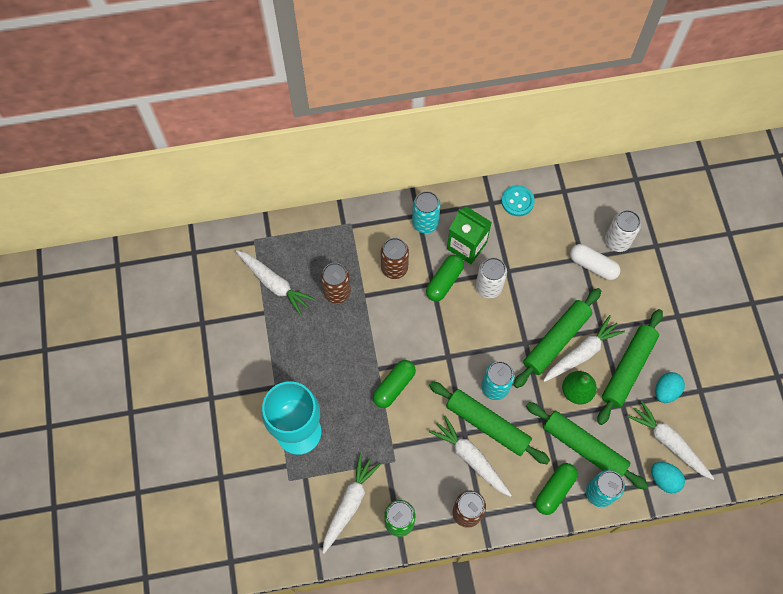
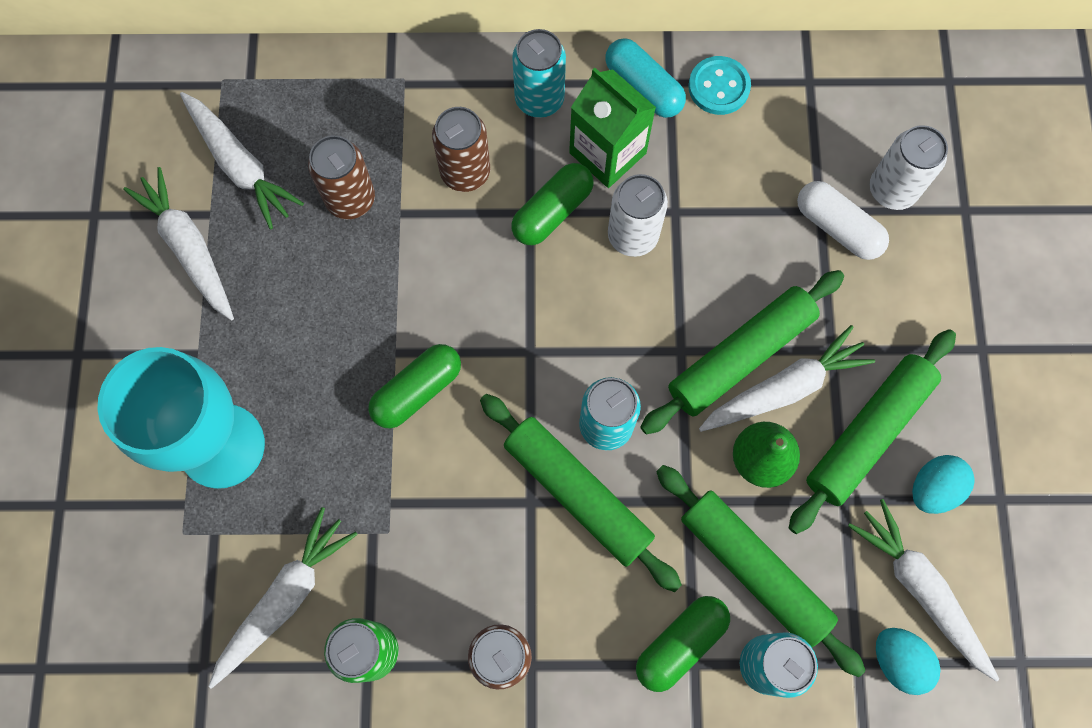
camera: 10 degrees right, 5 degrees up
white carrot [429,415,512,497] -> white carrot moved to [123,167,234,321]
none -> turquoise capsule [605,38,686,118]

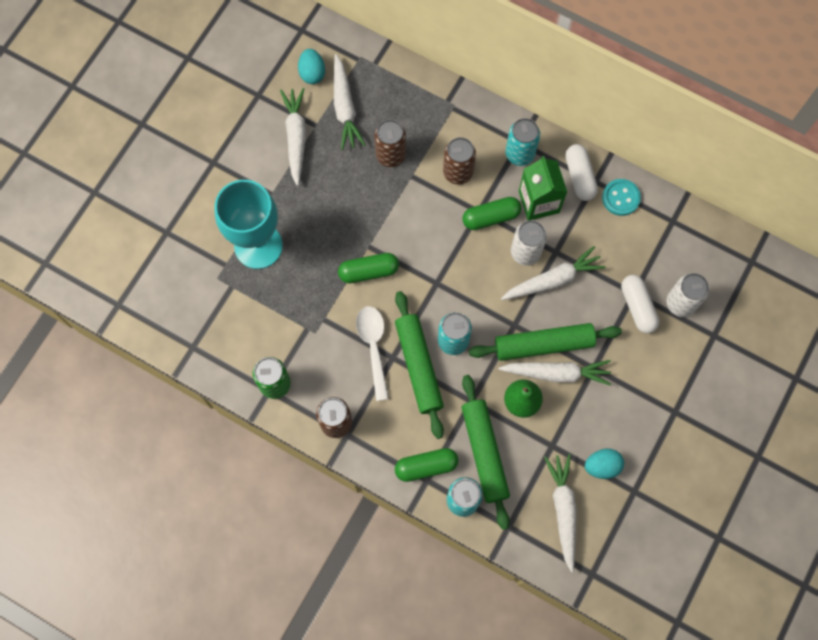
camera: 30 degrees right, 0 degrees up
white carrot [208,507,358,689] -> white carrot moved to [501,246,606,300]
turquoise capsule [605,38,686,118] -> white capsule [565,144,598,201]
green rolling pin [789,329,956,534] -> none
turquoise egg [876,628,940,695] -> turquoise egg moved to [298,49,325,84]
none -> white spoon [356,306,389,401]

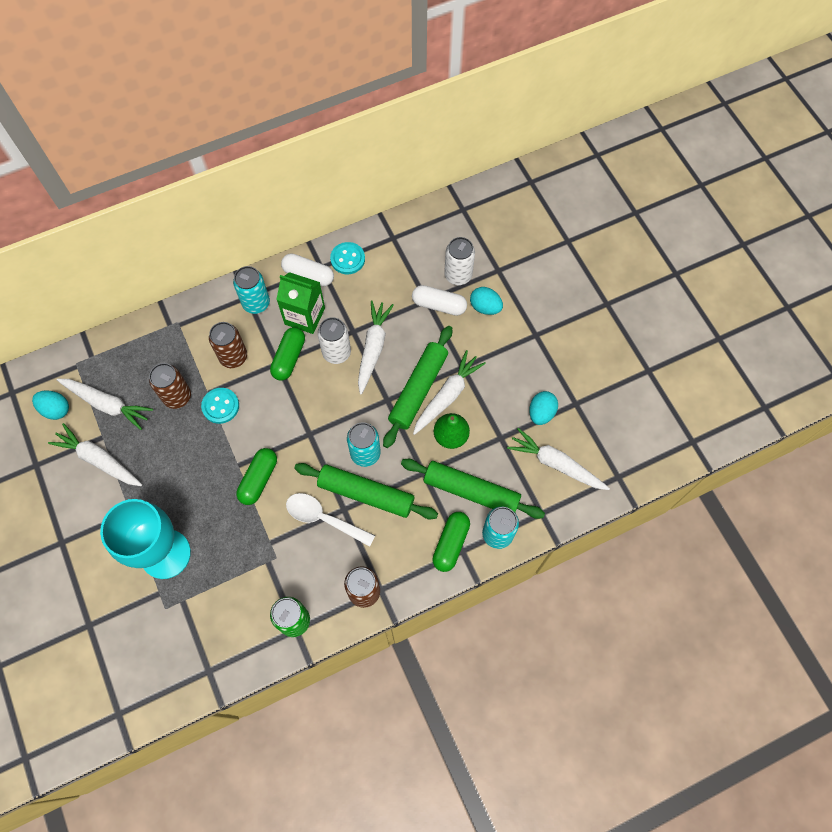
camera: 55 degrees left, 5 degrees down
none -> turquoise button [201,388,239,424]
none -> turquoise egg [470,287,503,315]

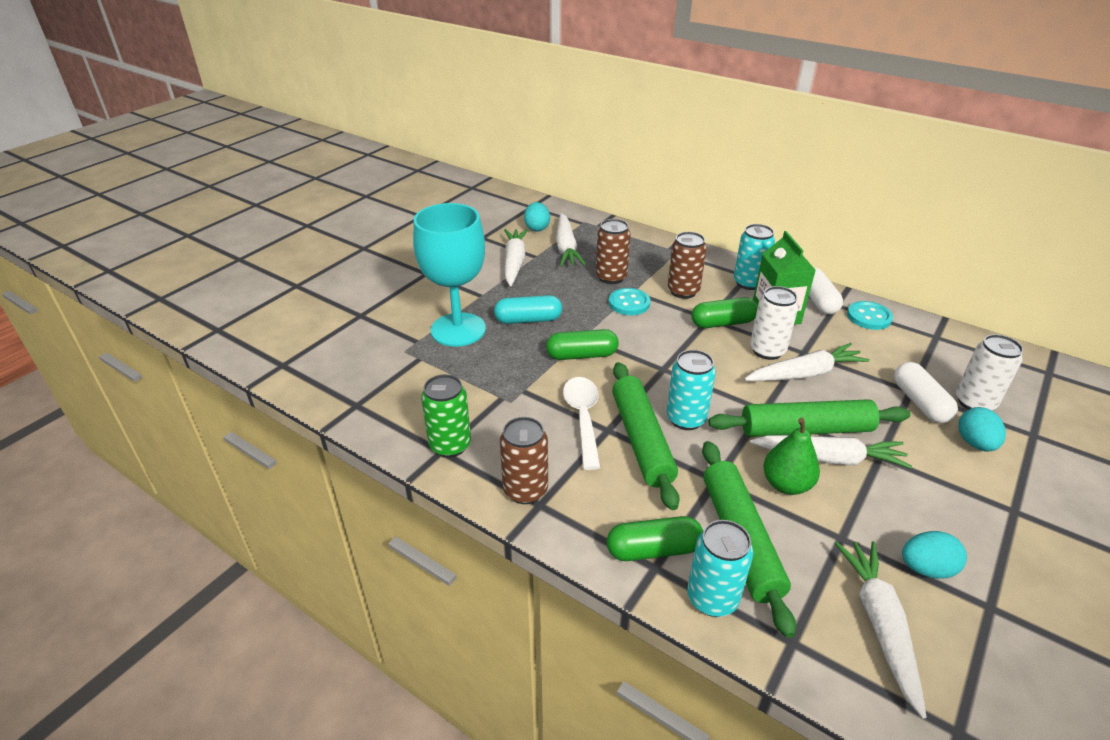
camera: 60 degrees right, 30 degrees down
none -> turquoise capsule [494,295,562,324]

